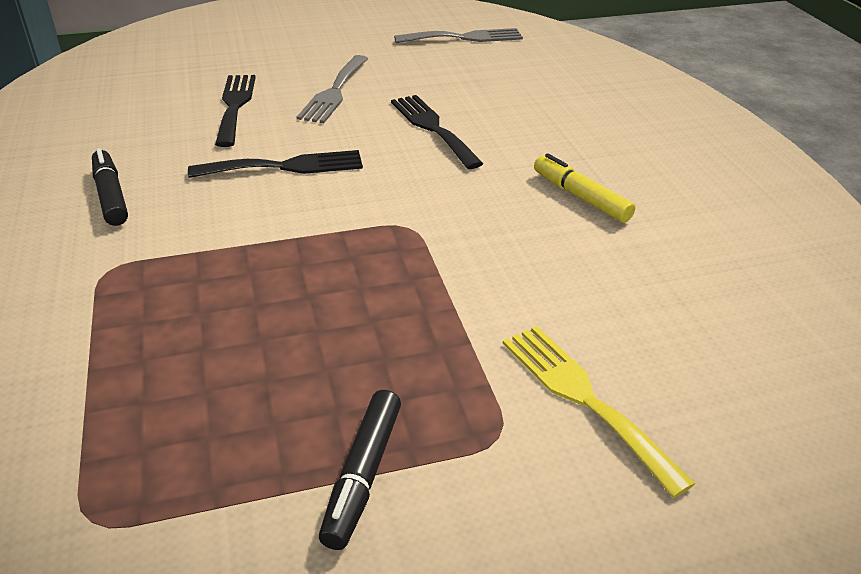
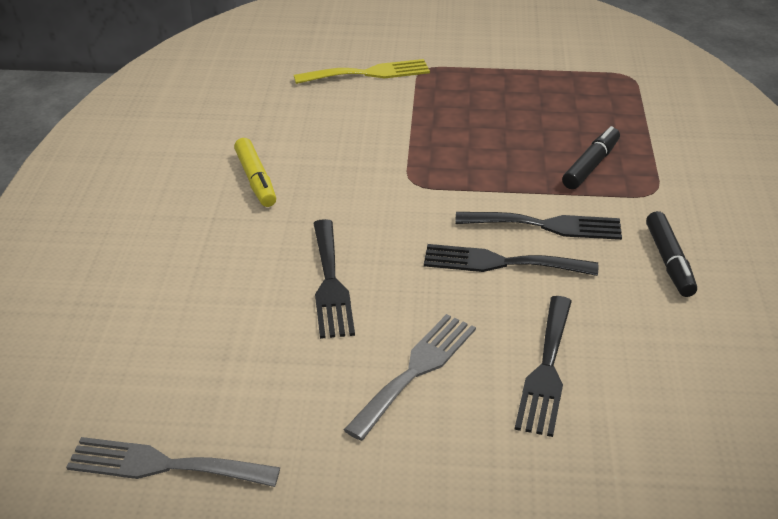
camera: 160 degrees left, 0 degrees up
black marker [319,390,401,550] -> black marker moved to [562,126,620,189]
yellow fork [503,326,695,498] -> yellow fork turned 90 degrees counterclockwise [294,59,430,84]
none -> black fork [455,212,622,240]

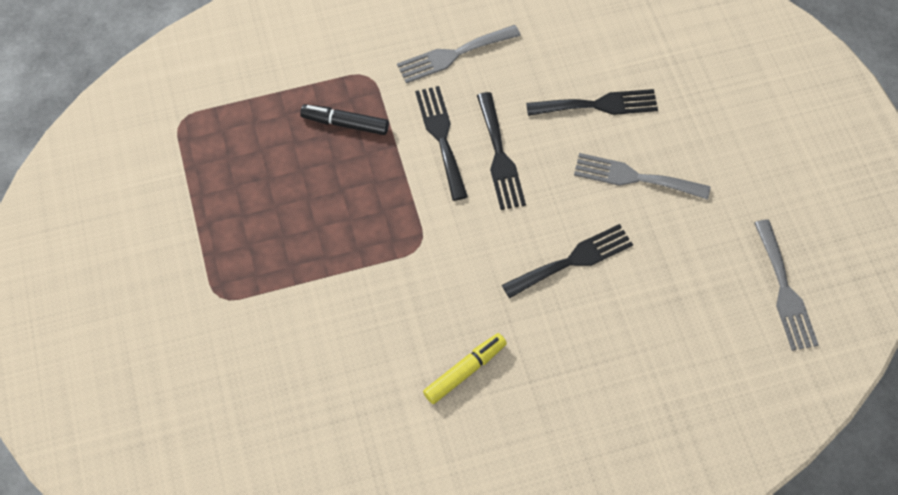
camera: 110 degrees left, 25 degrees up
yellow fork [294,59,430,84] -> none
black marker [646,211,697,297] -> grey fork [397,25,521,83]

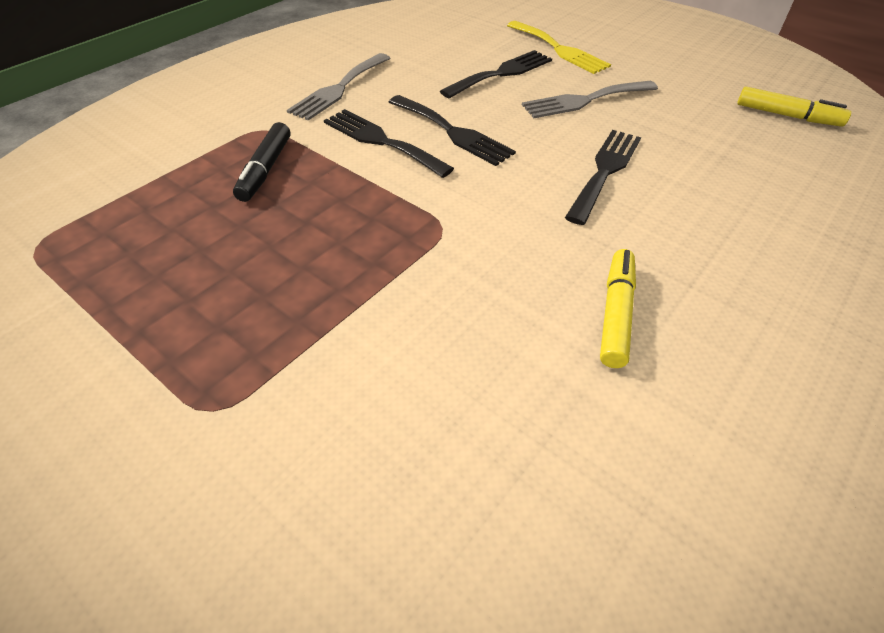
camera: 35 degrees left, 15 degrees down
black marker [300,104,389,135] -> black marker turned 60 degrees counterclockwise [233,122,291,202]
grey fork [754,219,818,351] -> yellow marker [737,87,851,127]
none -> yellow fork [507,21,611,74]

